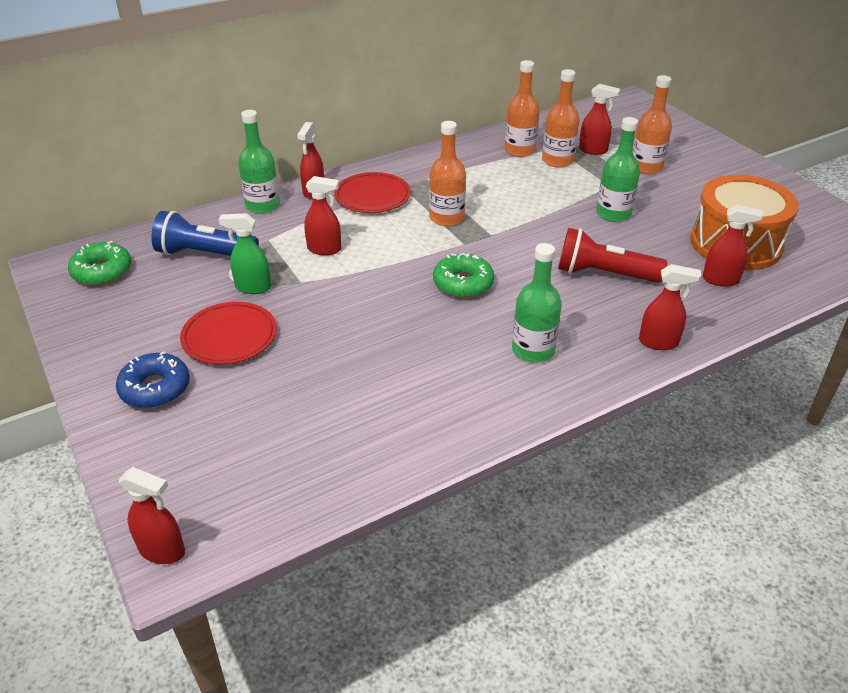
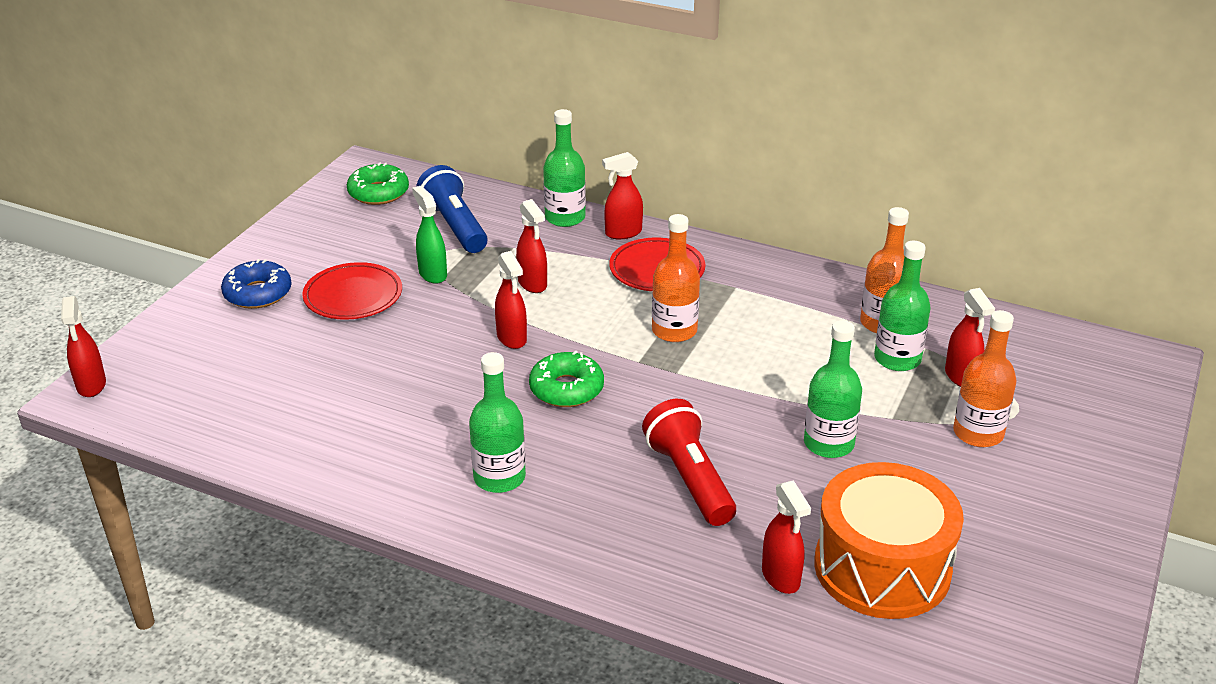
camera: 55 degrees right, 5 degrees down
orange bottle [542,69,580,167] -> green bottle [874,241,931,371]
red spray bottle [639,264,701,350] -> red spray bottle moved to [495,251,527,349]

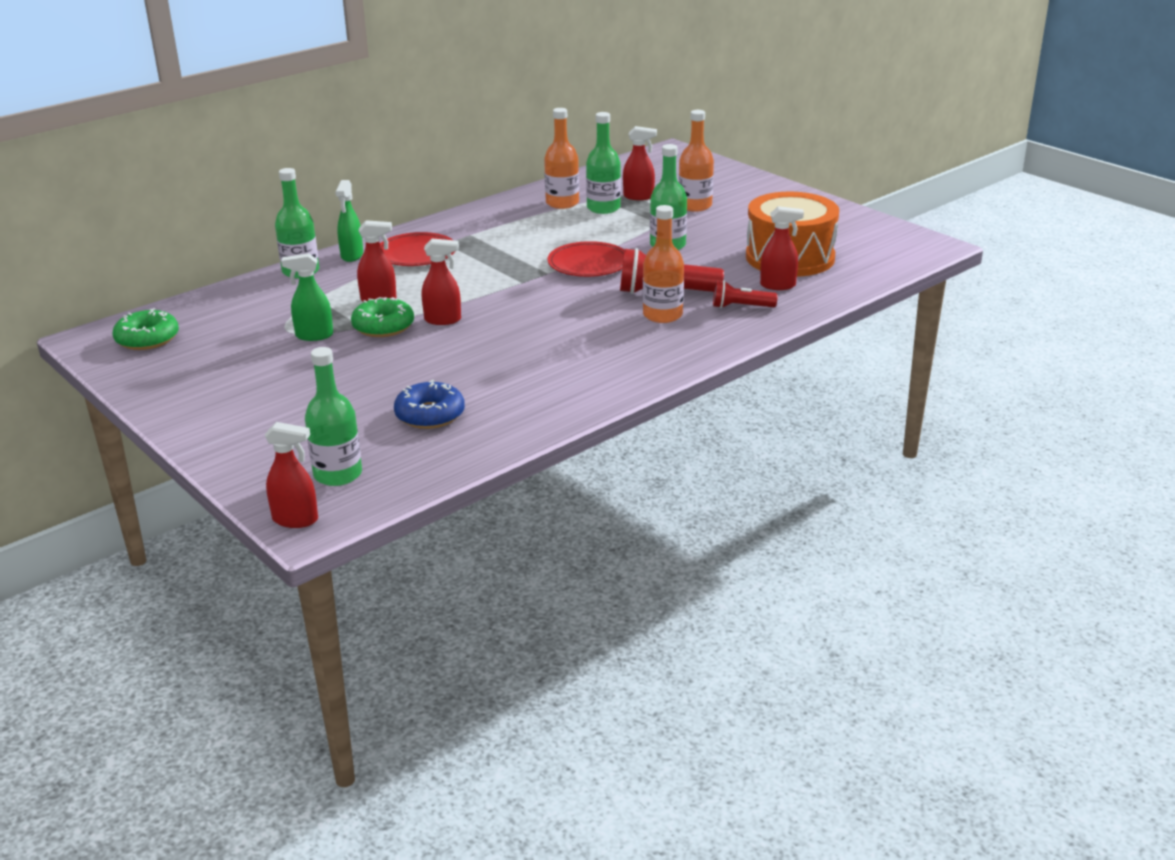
camera: 65 degrees left, 5 degrees down
blue donut [221,259,292,309] -> blue donut moved to [394,380,465,429]
red plate [302,262,402,320] -> red plate moved to [548,241,624,277]
blue flashlight [416,165,488,253] -> none
green bottle [469,352,526,493] -> green bottle moved to [305,347,362,486]
green donut [529,351,604,407] -> green donut moved to [351,297,414,337]
red spray bottle [602,152,643,239] -> green spray bottle [335,180,363,262]
orange bottle [652,214,700,342] -> orange bottle moved to [643,205,684,323]
none -> red flashlight [713,280,778,308]

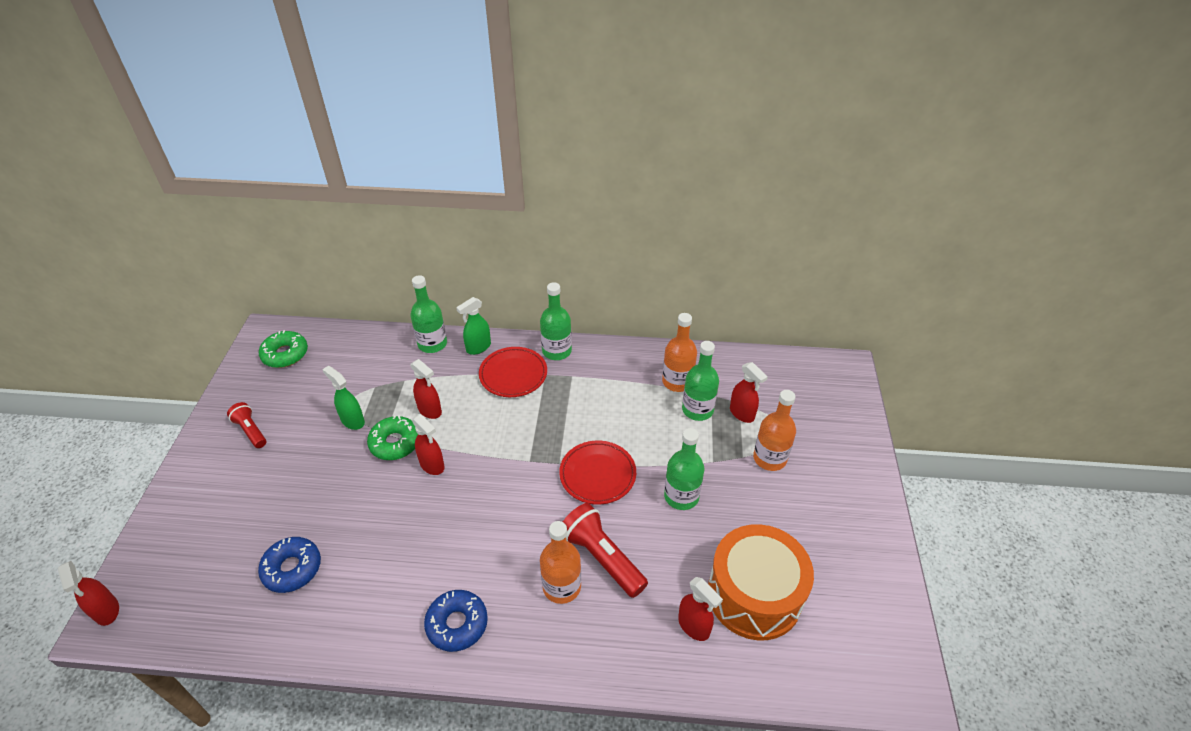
camera: 45 degrees right, 15 degrees up
green bottle [305,347,362,486] -> green bottle moved to [540,282,572,360]
red flashlight [713,280,778,308] -> red flashlight moved to [227,402,266,448]
none -> blue donut [424,590,488,652]

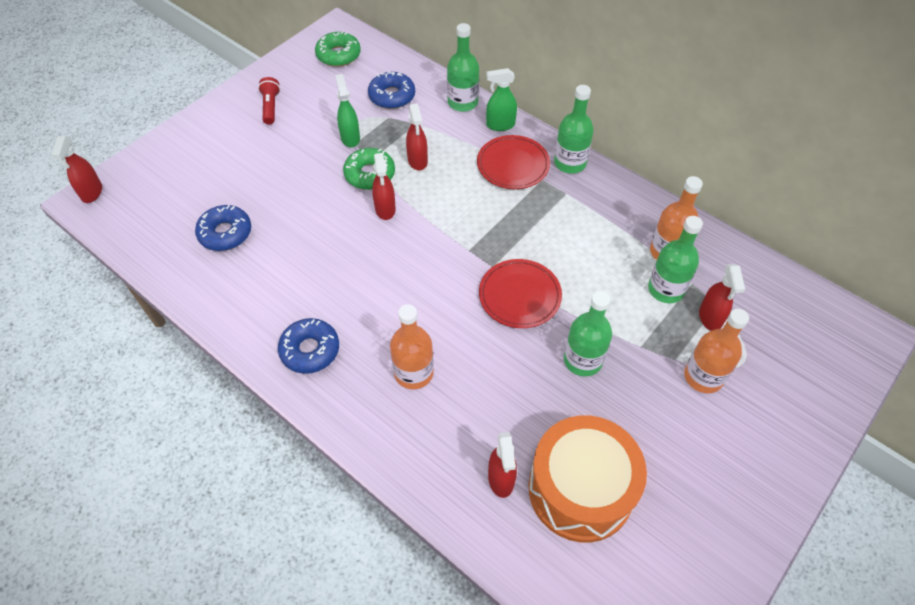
camera: 35 degrees right, 10 degrees up
red flashlight [563,503,648,598] -> none
none -> blue donut [368,72,415,109]

